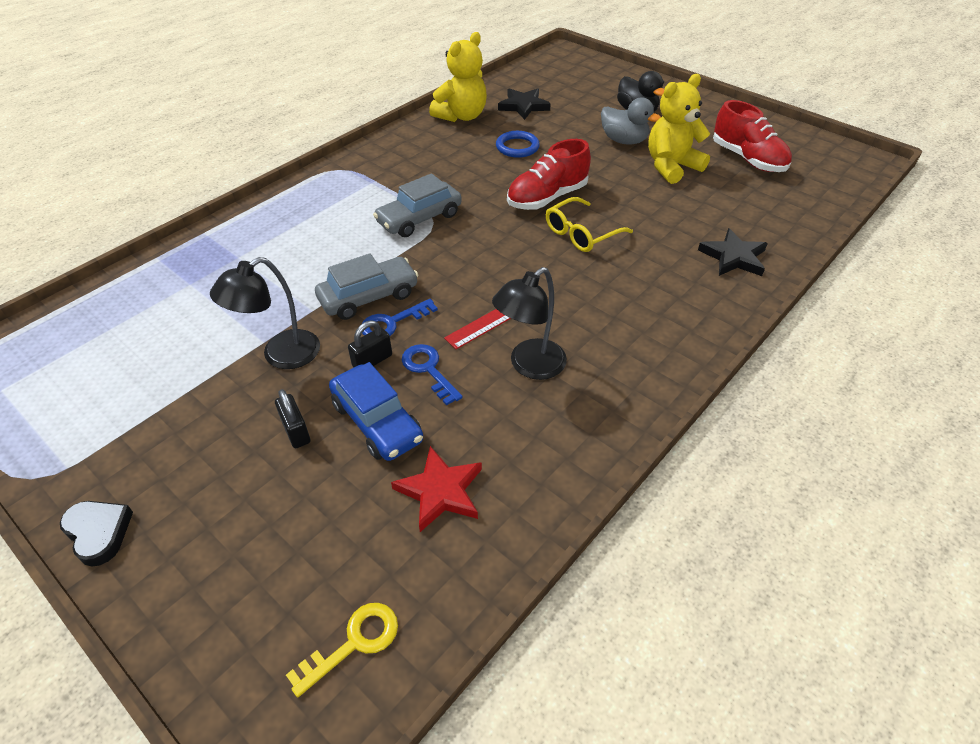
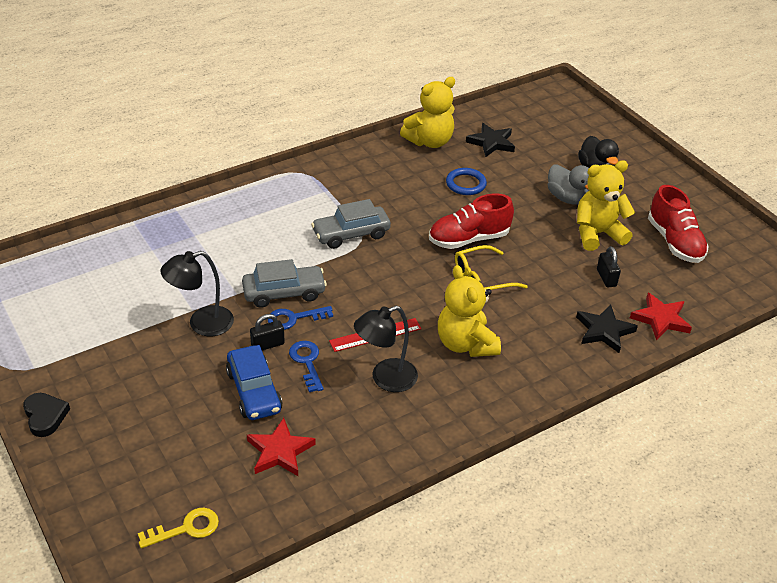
camera: 15 degrees right, 5 degrees down
black padlock [275,389,310,448] -> black padlock moved to [597,246,621,287]
none -> yellow teddy bear [438,265,501,357]
none -> red star [630,293,692,341]

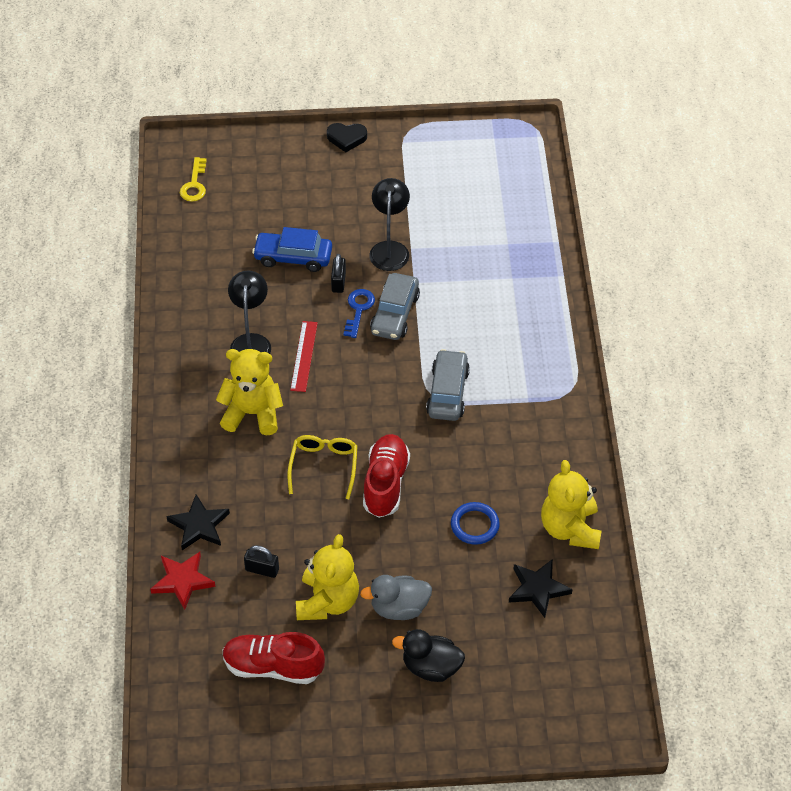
camera: 120 degrees right, 10 degrees up
red star [247,418,316,476] -> none
blue key [289,341,324,392] -> none

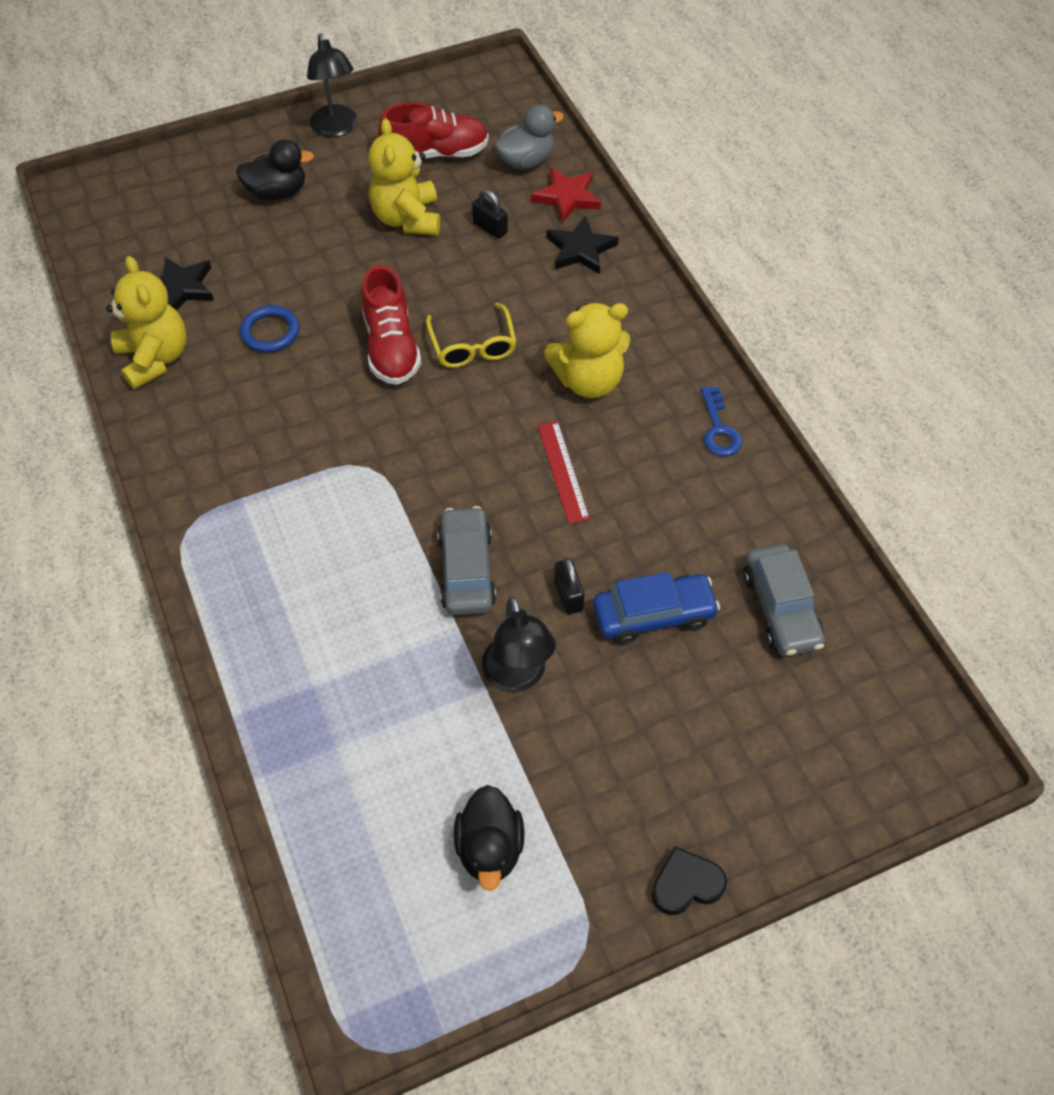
camera: 160 degrees right, 5 degrees up
yellow key [180,157,207,202] -> none
black lamp [228,270,271,354] -> black lamp moved to [307,33,358,137]
black padlock [244,545,279,578] -> black padlock turned 45 degrees clockwise [472,189,508,239]
blue key [343,289,375,338] -> blue key moved to [701,387,742,456]
grey duck [360,575,432,620] -> grey duck moved to [494,104,564,170]
grey car [426,349,470,421] -> grey car moved to [743,544,825,656]
none -> black duck [454,785,525,891]

